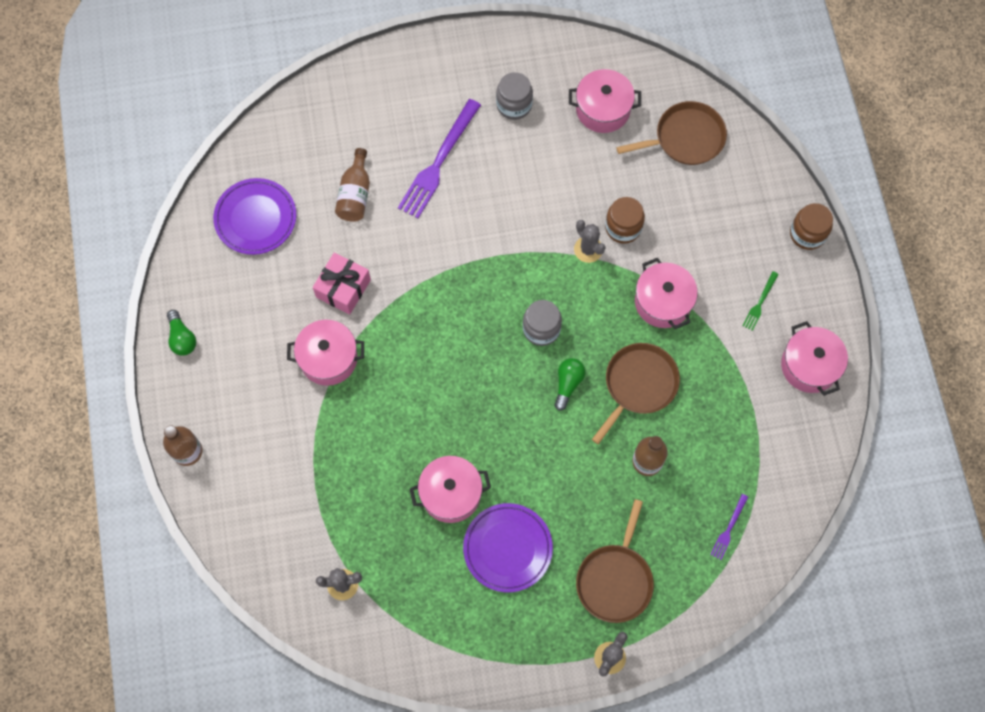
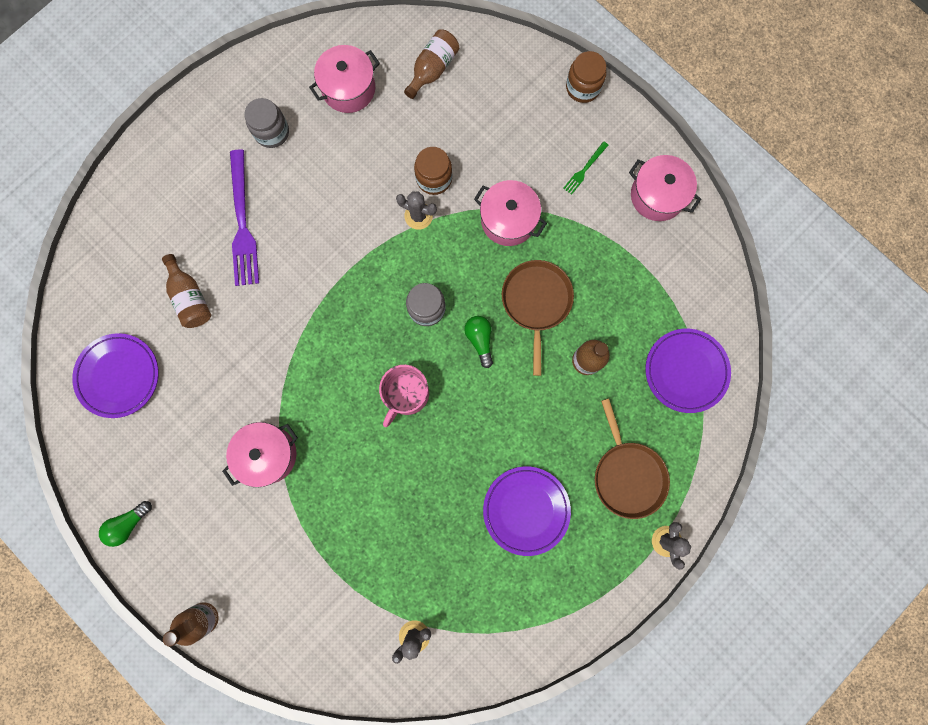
camera: 35 degrees left, 10 degrees up
green light bulb [167,310,196,356] -> green light bulb turned 105 degrees clockwise [99,501,152,547]
pink gift [313,252,371,315] -> none
pink pot [410,456,491,523] -> none
brown pan [616,101,727,165] -> brown bottle [404,30,459,99]
purple fork [710,494,748,560] -> purple plate [645,329,731,413]
green fork [742,271,779,331] -> green fork turned 45 degrees clockwise [563,141,608,195]
none -> pink mug [379,365,429,427]

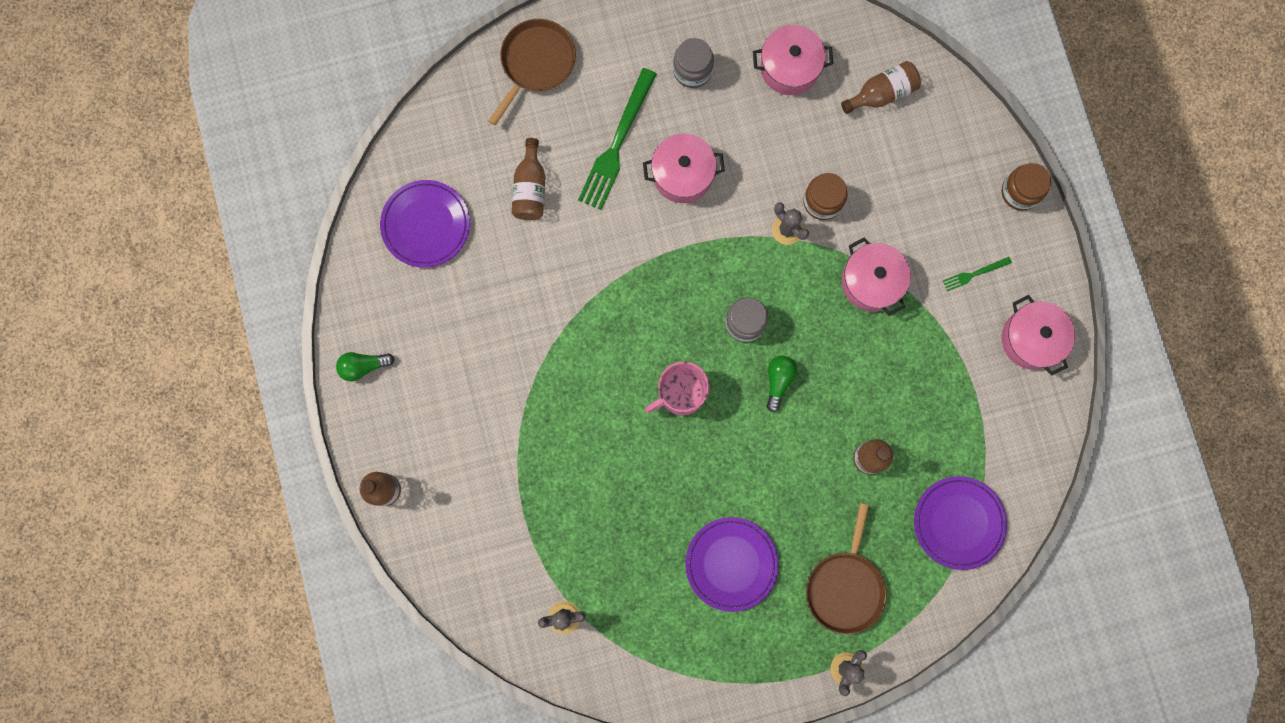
camera: 30 degrees right, 0 degrees up
pink pot [222,422,298,487] -> pink pot moved to [643,134,725,203]
purple fork [230,150,259,286] -> green fork [578,68,657,210]
brown pan [502,260,574,376] -> brown pan moved to [489,19,576,125]

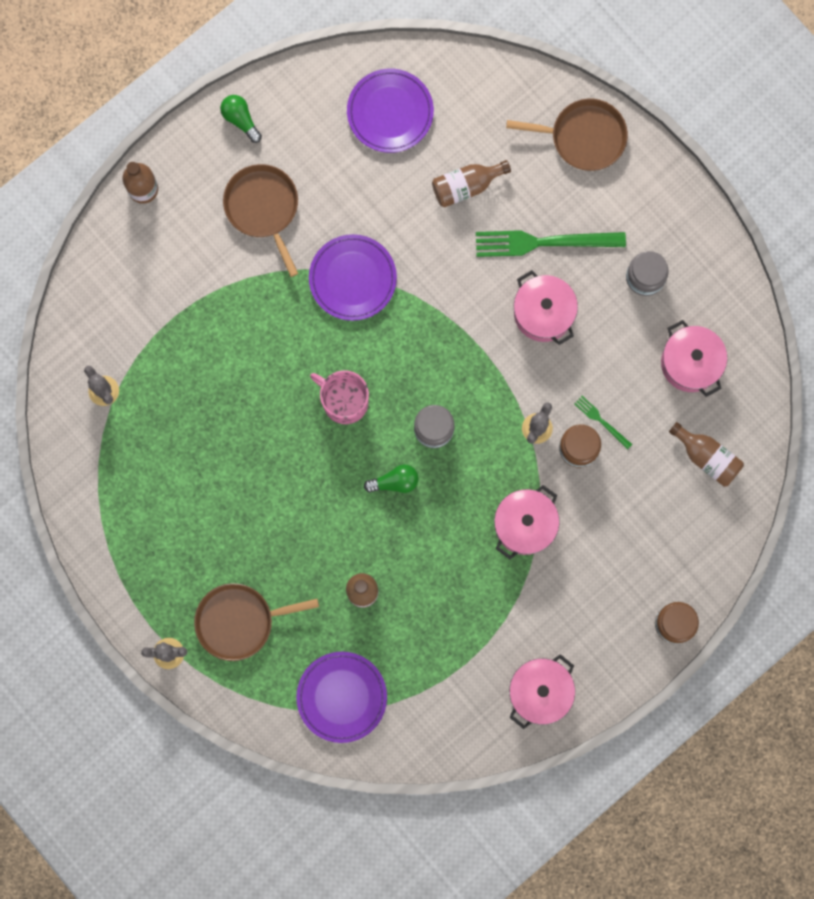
camera: 65 degrees right, 0 degrees up
purple plate [685,517,779,612] -> purple plate moved to [309,234,397,321]
green fork [943,257,1012,291] -> green fork moved to [574,396,632,450]
none -> brown pan [223,164,298,277]

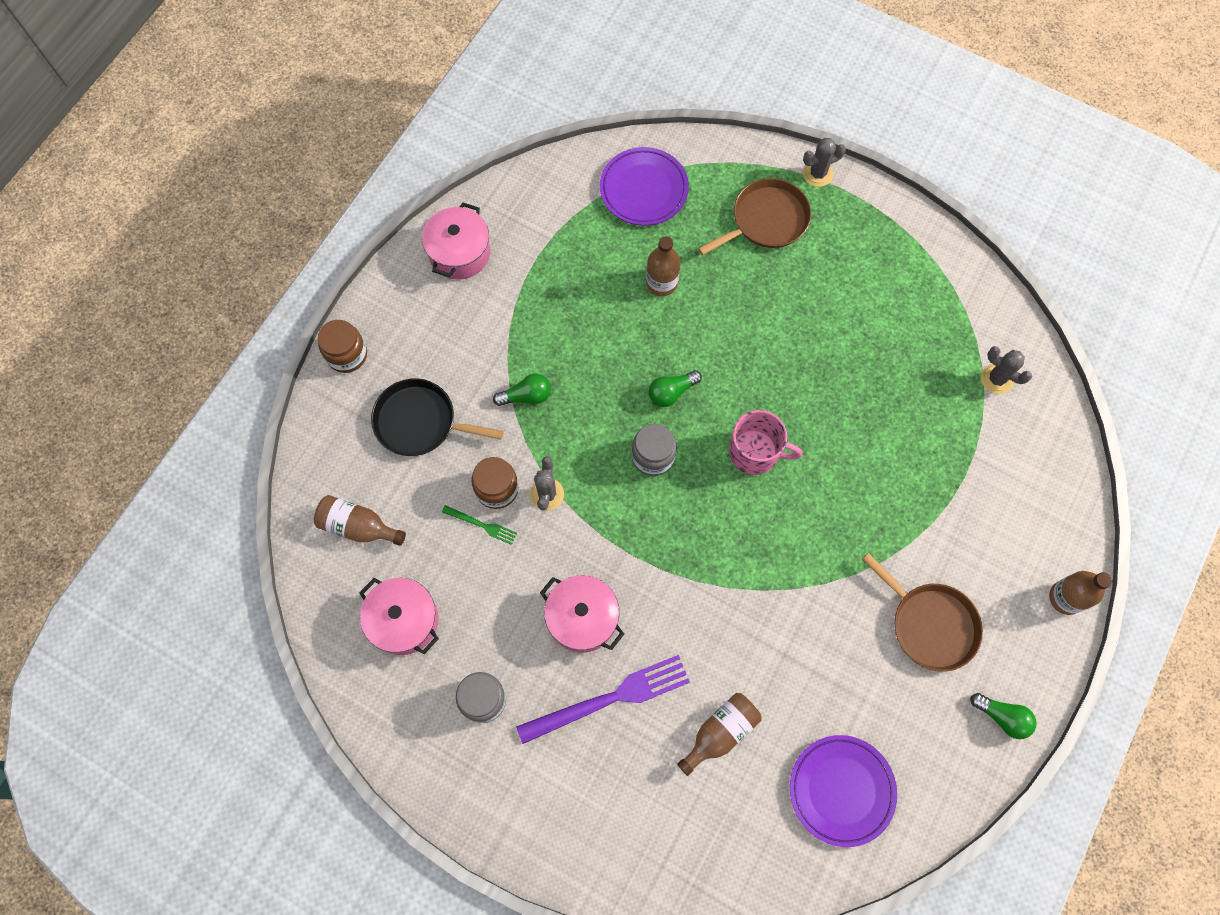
camera: 160 degrees right, 10 degrees down
purple plate [309,234,397,321] -> none
green fork [476,230,626,257] -> purple fork [516,655,690,744]
pink pot [494,485,559,559] -> green light bulb [493,373,551,406]
brown pan [506,98,628,171] -> none
none -> black pan [371,378,504,456]

